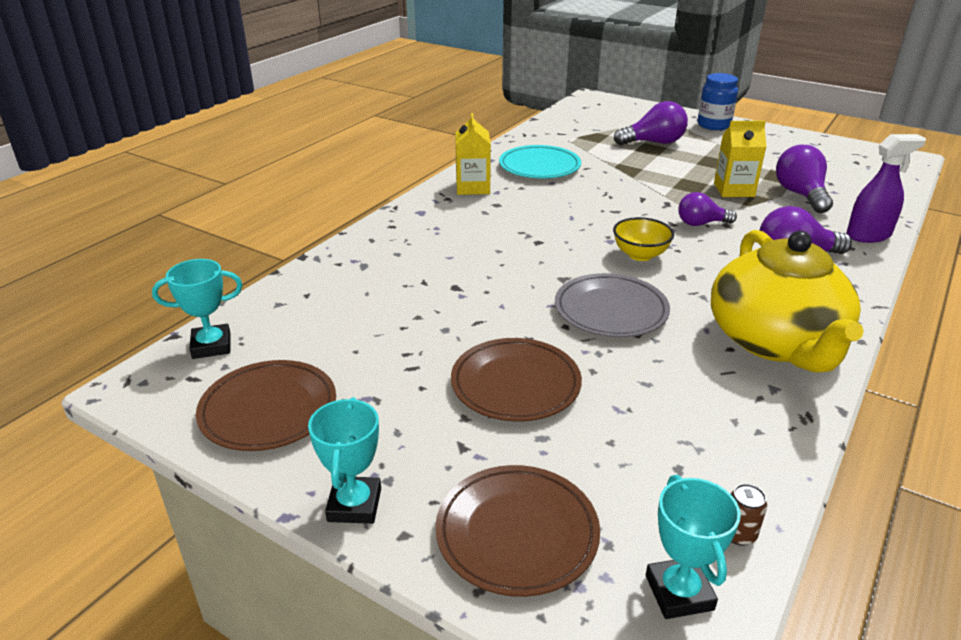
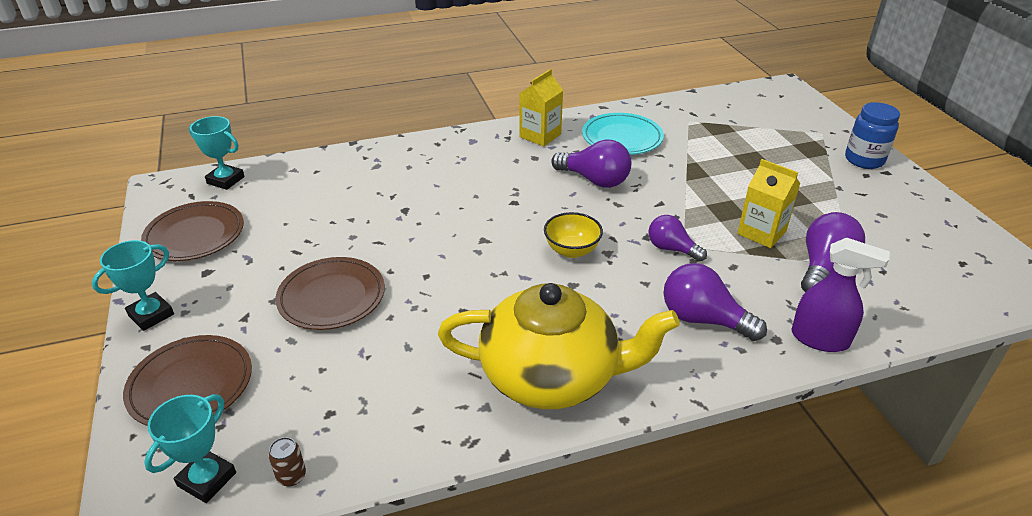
camera: 40 degrees right, 5 degrees up
grey plate [555,273,670,337] -> none
purple light bulb [614,101,688,145] -> purple light bulb moved to [551,139,631,188]
yellow teapot [711,230,864,372] -> yellow teapot turned 120 degrees counterclockwise [438,283,680,409]

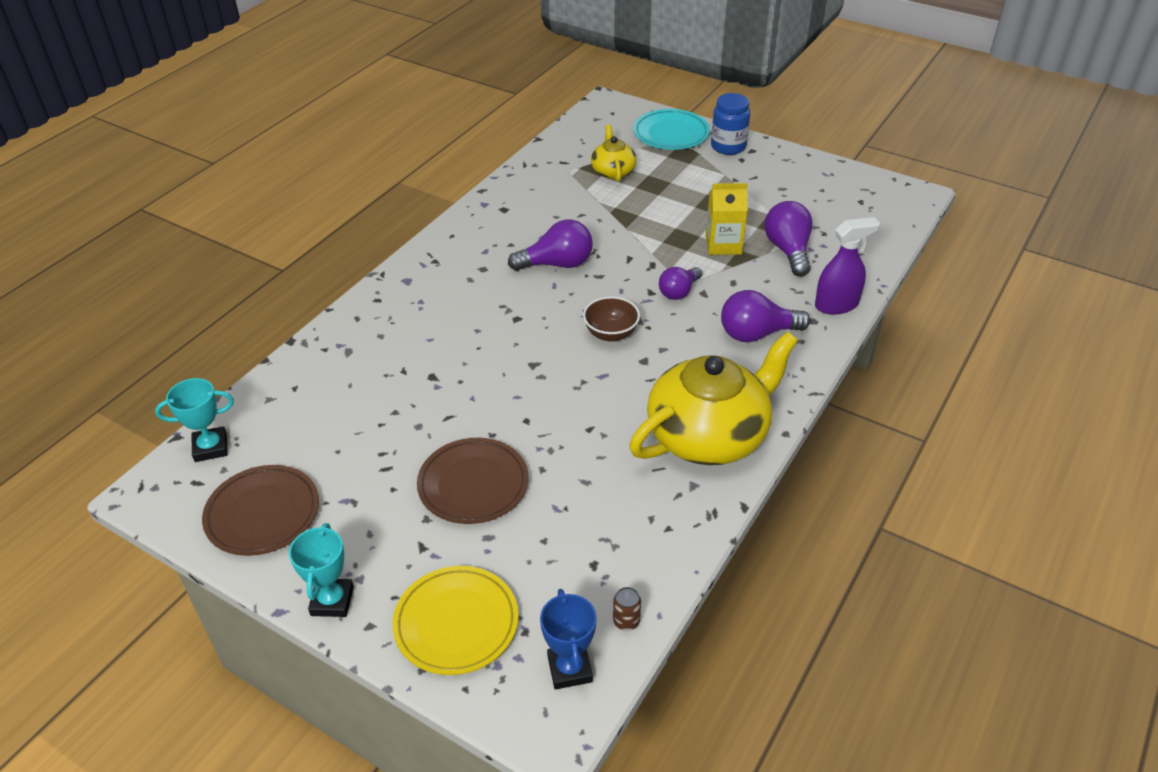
camera: 40 degrees left, 5 degrees up
brown plate [123,335,252,426] -> yellow plate [392,566,519,675]
turquoise trophy [144,394,236,503] -> blue trophy [540,589,597,689]
yellow carton [519,69,563,146] -> none
yellow bowl [544,212,603,258] -> brown bowl [583,296,640,342]
turquoise plate [582,113,664,155] -> turquoise plate moved to [633,109,710,150]
purple light bulb [648,215,707,262] -> purple light bulb turned 45 degrees counterclockwise [659,267,702,300]
none -> yellow teapot [591,124,637,182]

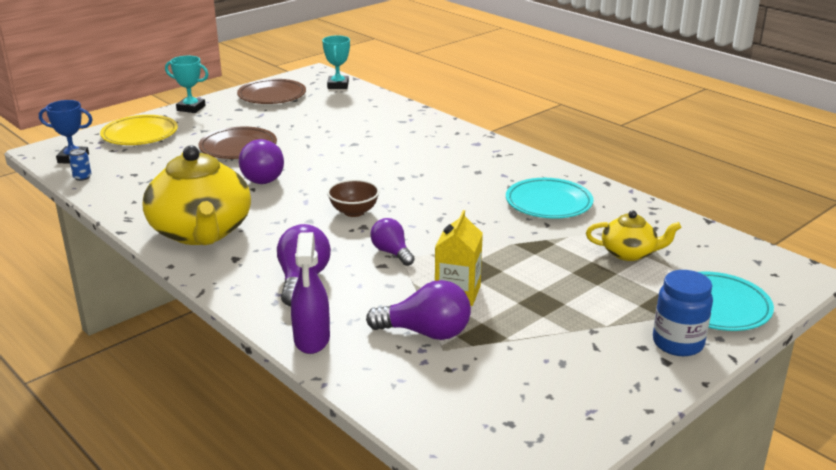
camera: 105 degrees right, 15 degrees down
purple light bulb [508,219,593,271] -> purple light bulb moved to [239,139,284,184]
brown can [613,587,641,631] -> blue can [69,148,91,181]
none -> turquoise plate [506,178,593,219]

